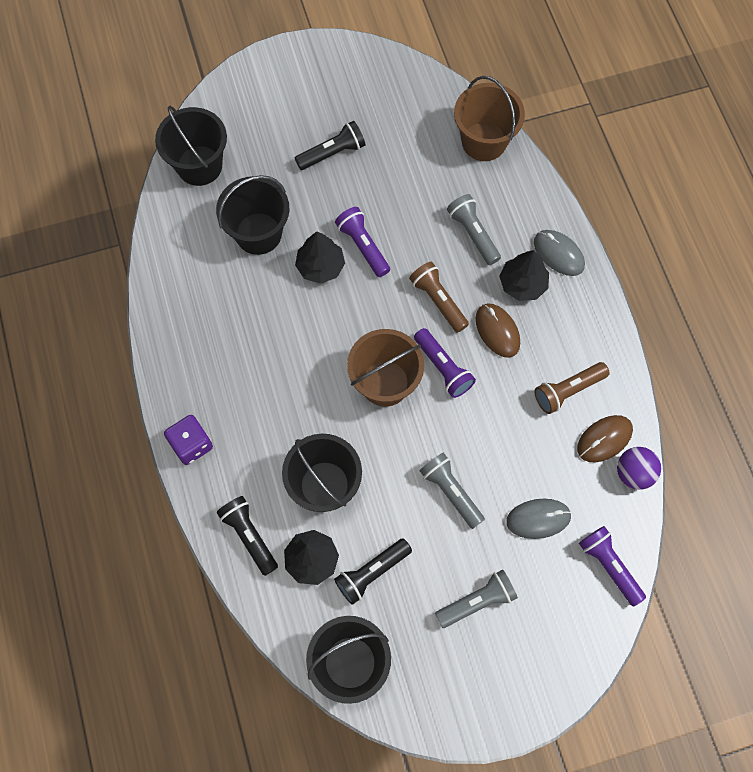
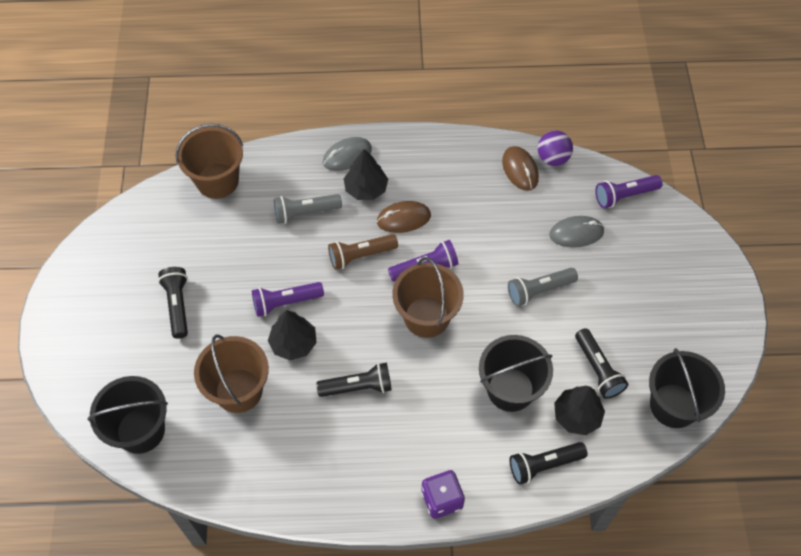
camera: 75 degrees left, 10 degrees down
black bucket [216,175,290,255] -> brown bucket [194,335,269,413]
grey flashlight [435,570,518,628] -> none
grey mouse [506,499,572,539] -> grey mouse turned 75 degrees clockwise [549,216,605,248]
brown flashlight [534,362,610,414] -> none
none -> black flashlight [316,363,392,397]

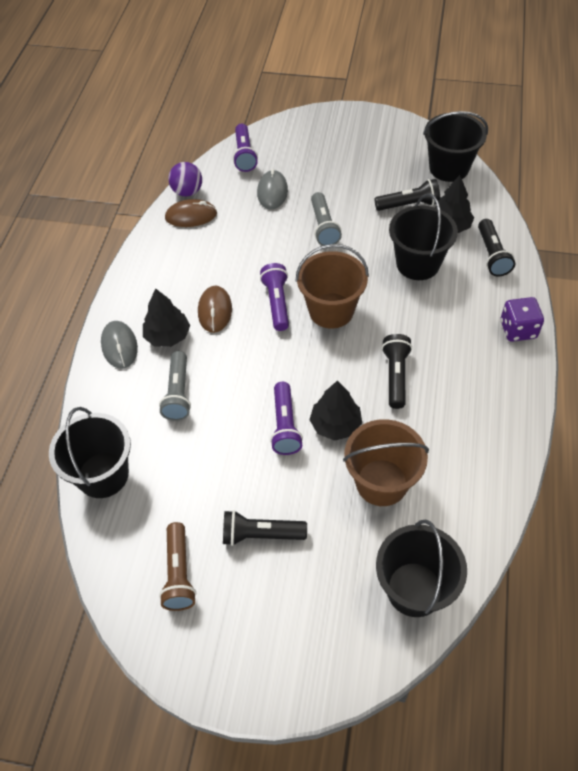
camera: 75 degrees left, 5 degrees down
brown bucket [175,124,243,199] -> black bucket [49,407,131,498]
brown flashlight [328,234,398,270] -> brown flashlight moved to [159,522,196,611]

